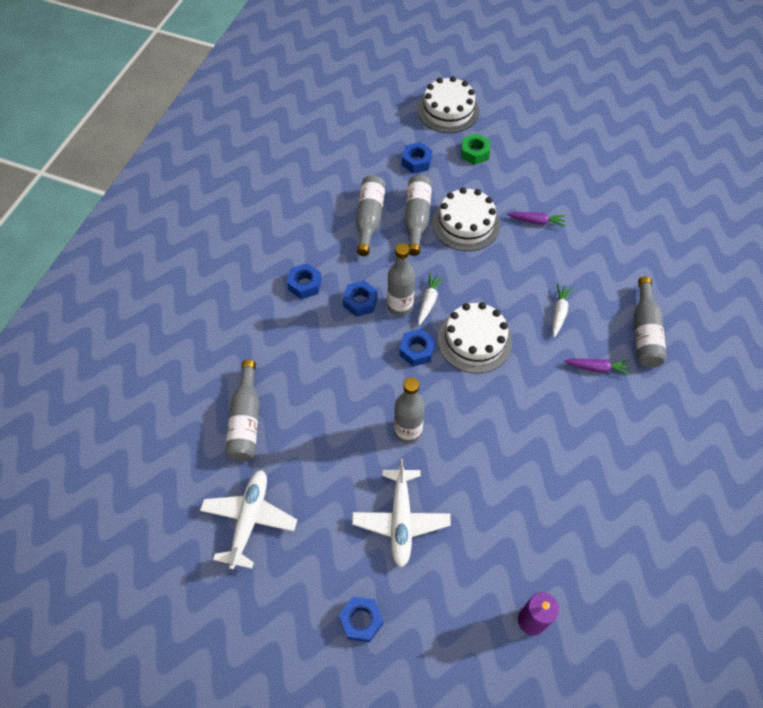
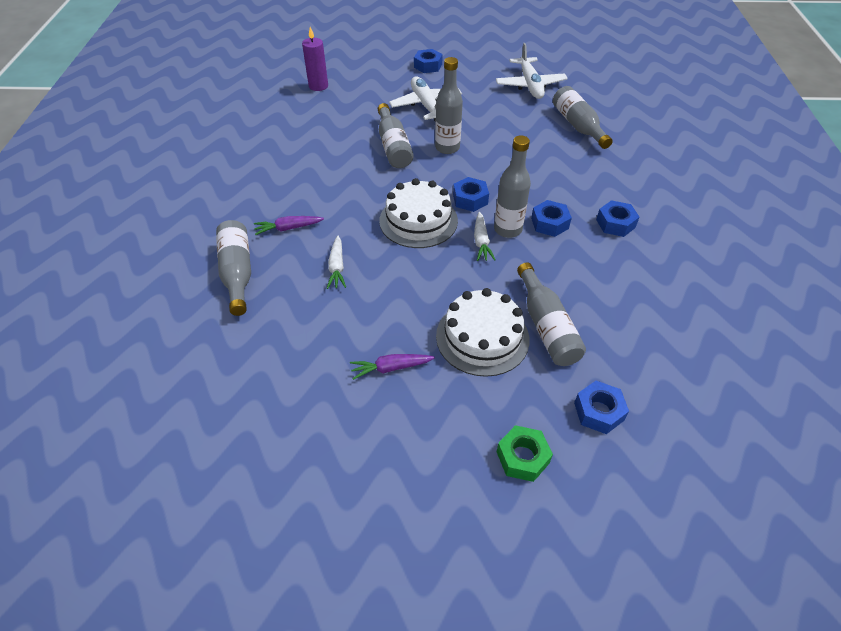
camera: 160 degrees right, 10 degrees down
grey bottle [356,175,386,256] -> grey bottle moved to [378,103,414,168]
white cake [418,76,479,133] -> none

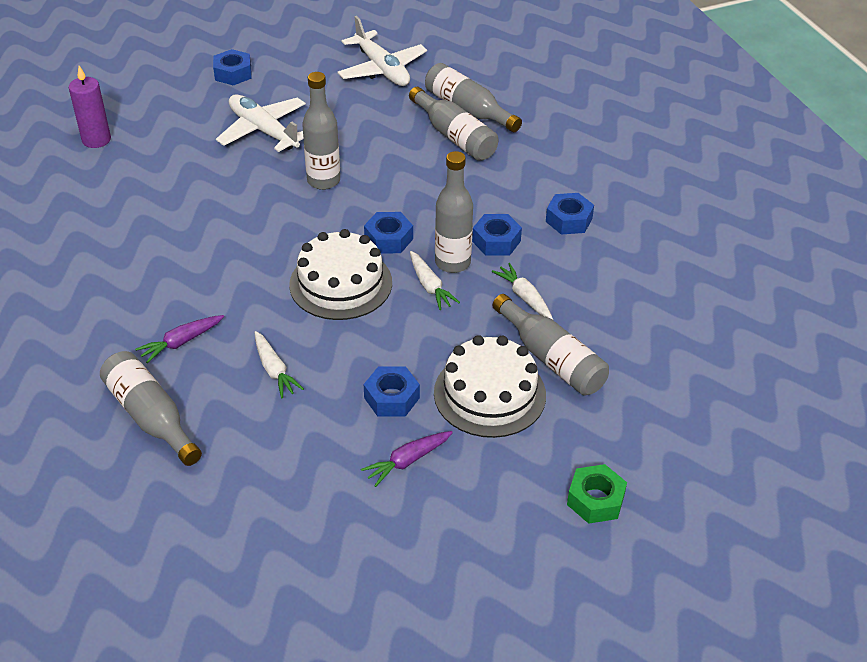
camera: 25 degrees left, 5 degrees down
grey bottle [378,103,414,168] -> grey bottle moved to [409,87,498,161]
blue nut [574,381,629,434] -> blue nut moved to [364,367,420,417]
none -> white carrot [492,263,553,320]

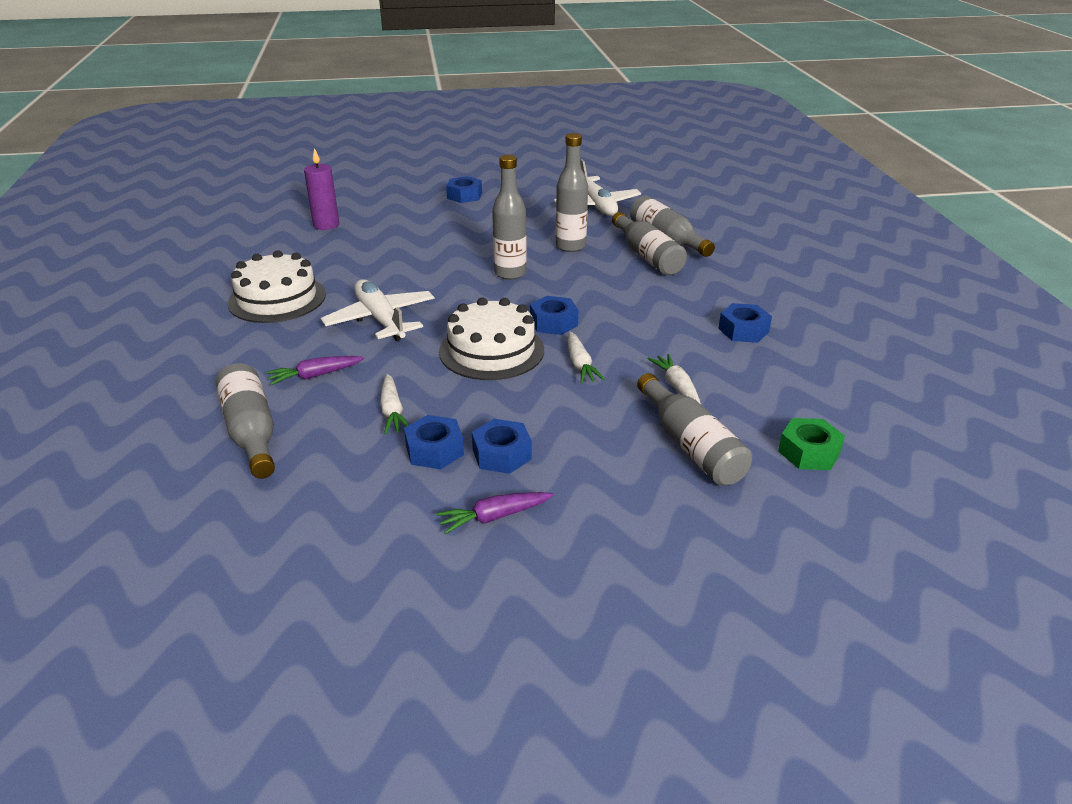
camera: 15 degrees right, 10 degrees down
white plane [216,94,306,152] -> white plane moved to [321,279,435,341]
white cake [434,335,546,438] -> white cake moved to [228,250,326,323]
grey bottle [435,151,473,273] -> grey bottle moved to [556,133,588,252]
blue nut [472,214,522,256] -> blue nut moved to [404,415,464,469]
green nut [567,464,627,524] -> green nut moved to [778,418,845,470]

